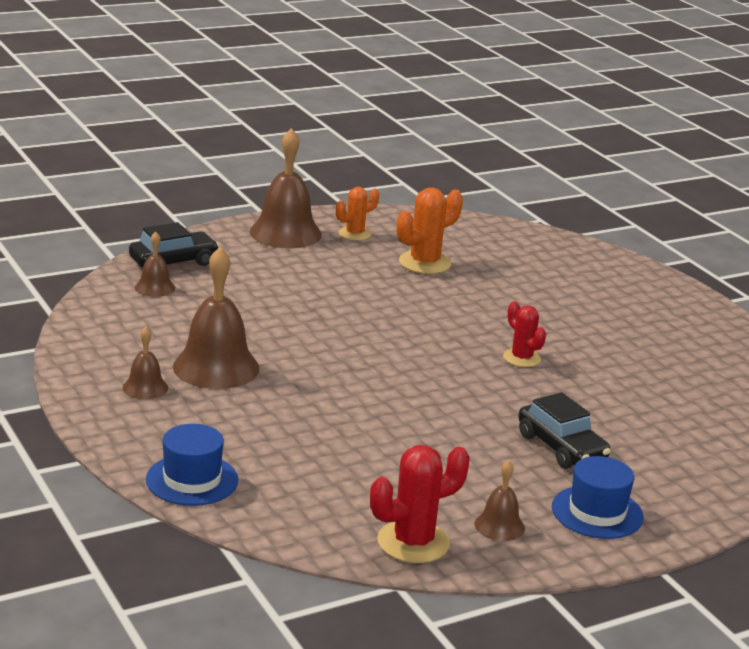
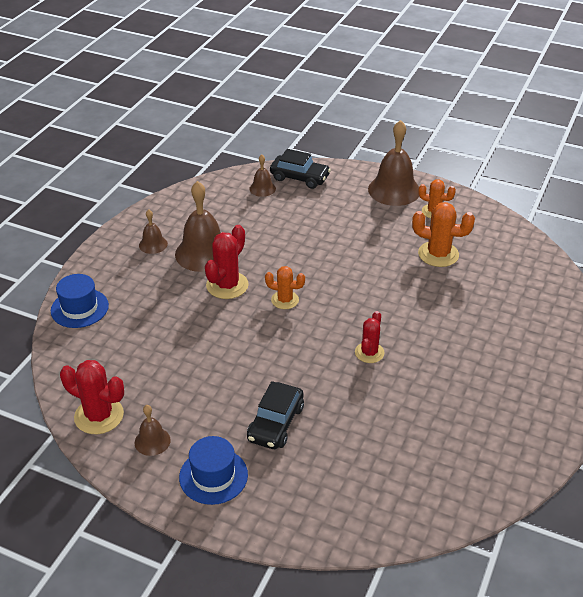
camera: 55 degrees right, 15 degrees up
none -> red cactus [205,225,249,299]
none -> orange cactus [265,266,305,309]

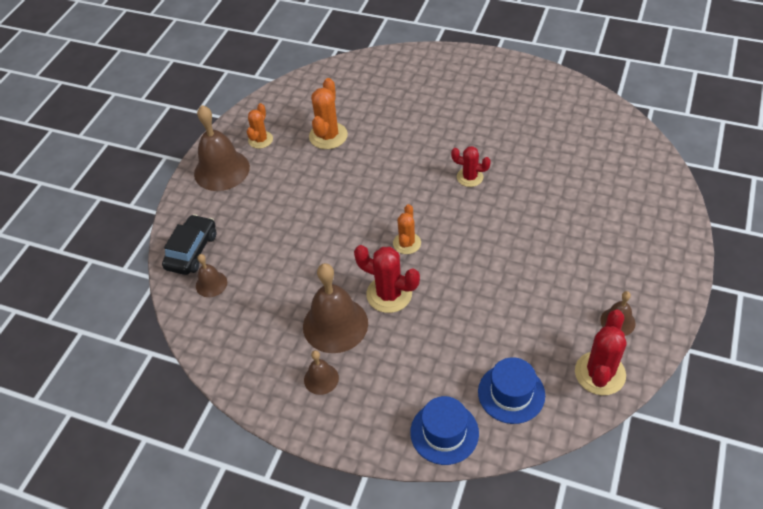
camera: 90 degrees left, 10 degrees up
blue hat [179,436,248,505] -> blue hat moved to [478,357,545,424]
black car [247,381,304,449] -> none

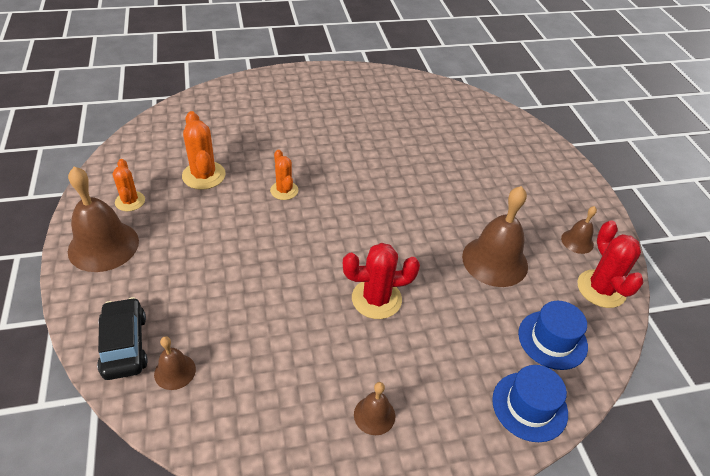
camera: 40 degrees left, 5 degrees down
brown bell [303,263,368,353] -> brown bell moved to [462,186,528,287]
orange cactus [393,204,421,254] -> orange cactus moved to [270,150,298,200]
red cactus [451,146,491,187] -> none

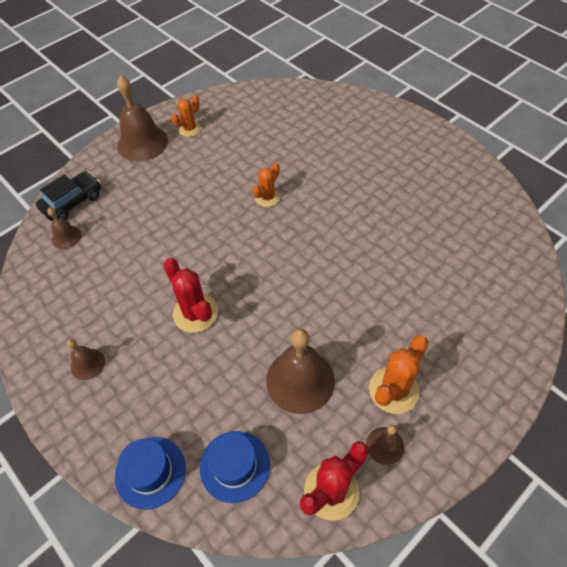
camera: 65 degrees right, 10 degrees up
orange cactus [182,111,226,190] -> orange cactus moved to [369,335,429,414]

